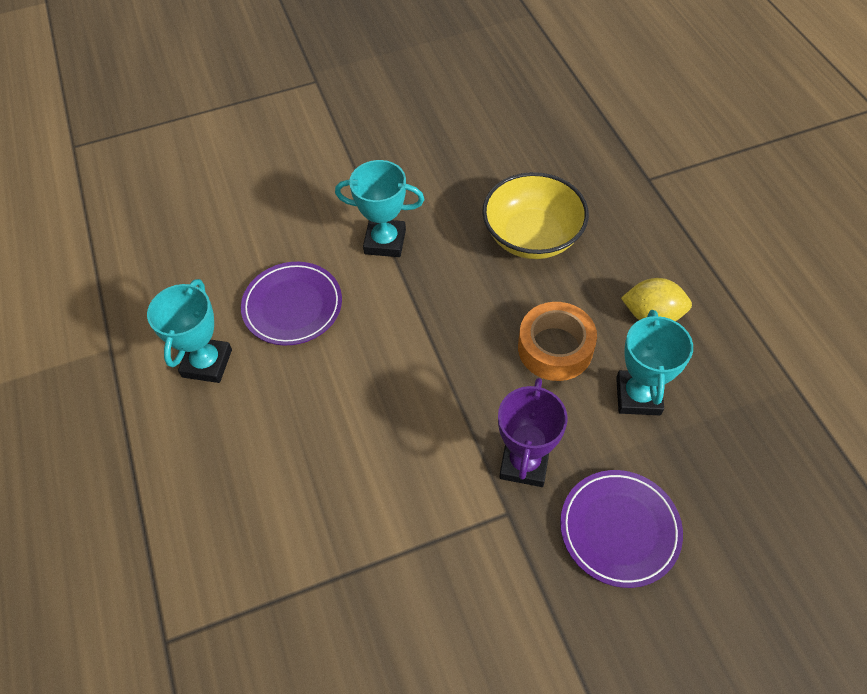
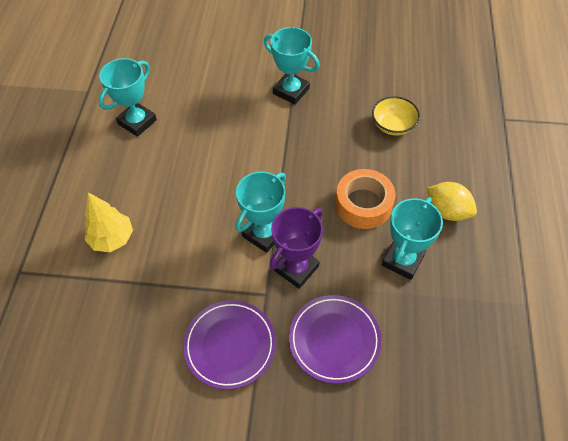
camera: 25 degrees right, 0 degrees up
purple plate [241,262,342,345] -> purple plate moved to [183,300,276,390]
yellow bowl [482,172,589,259] -> yellow bowl [372,96,420,136], size x0.60
none -> yellow tree [84,192,133,252]
none -> turquoise trophy [236,171,286,253]

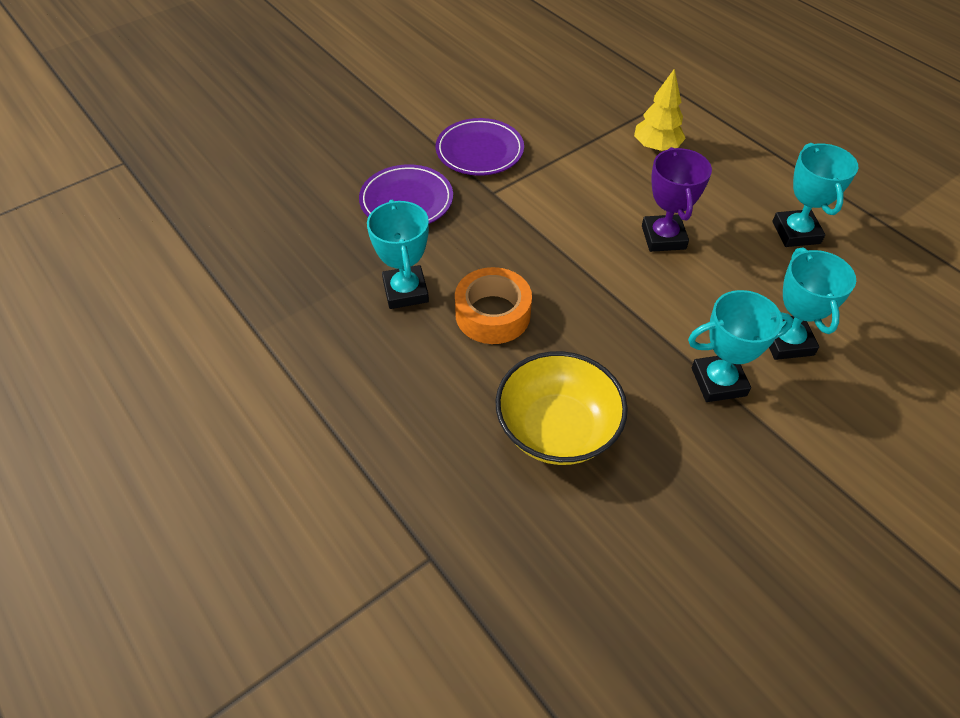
camera: 135 degrees right, 5 degrees down
turquoise trophy [236,171,286,253] -> turquoise trophy moved to [769,247,856,360]
purple trophy [270,207,323,289] -> purple trophy moved to [642,147,712,252]
yellow bowl [372,96,420,136] -> yellow bowl [496,351,628,465], size x1.67
yellow lemon [427,182,477,221] -> none

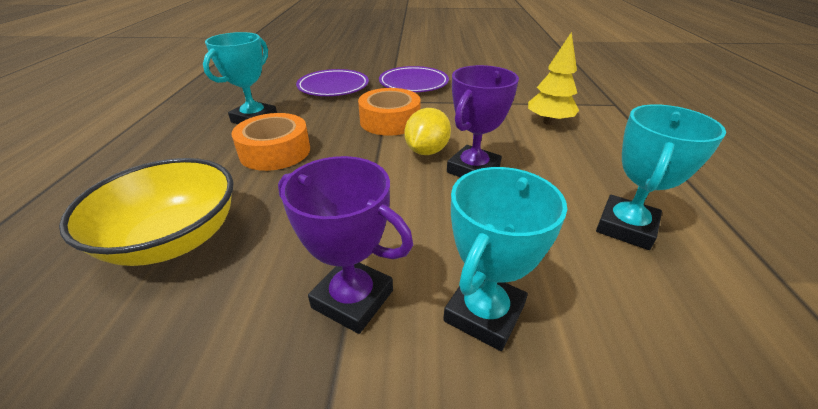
camera: 40 degrees right, 15 degrees down
turquoise trophy [688,290,793,402] -> purple trophy [278,156,413,334]
none -> orange tape [358,88,421,136]
none -> yellow lemon [405,108,451,155]

